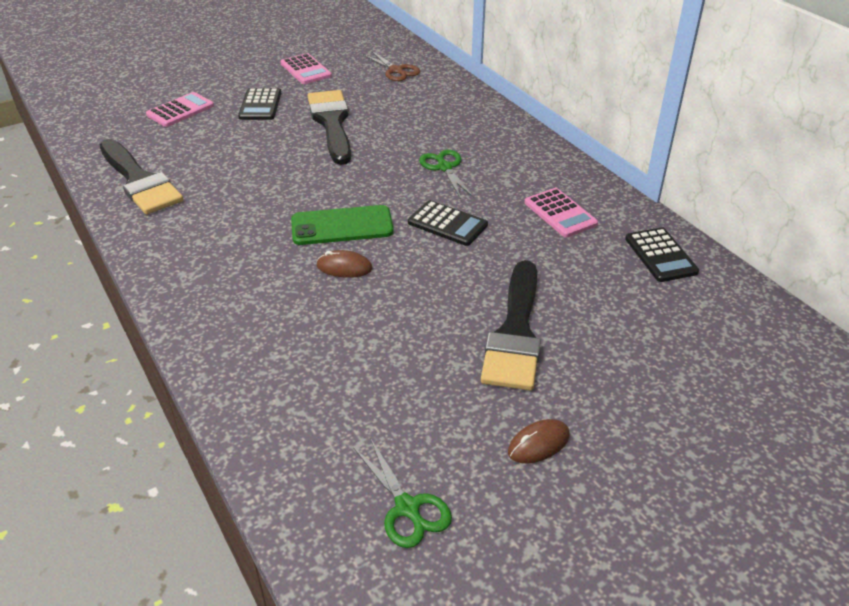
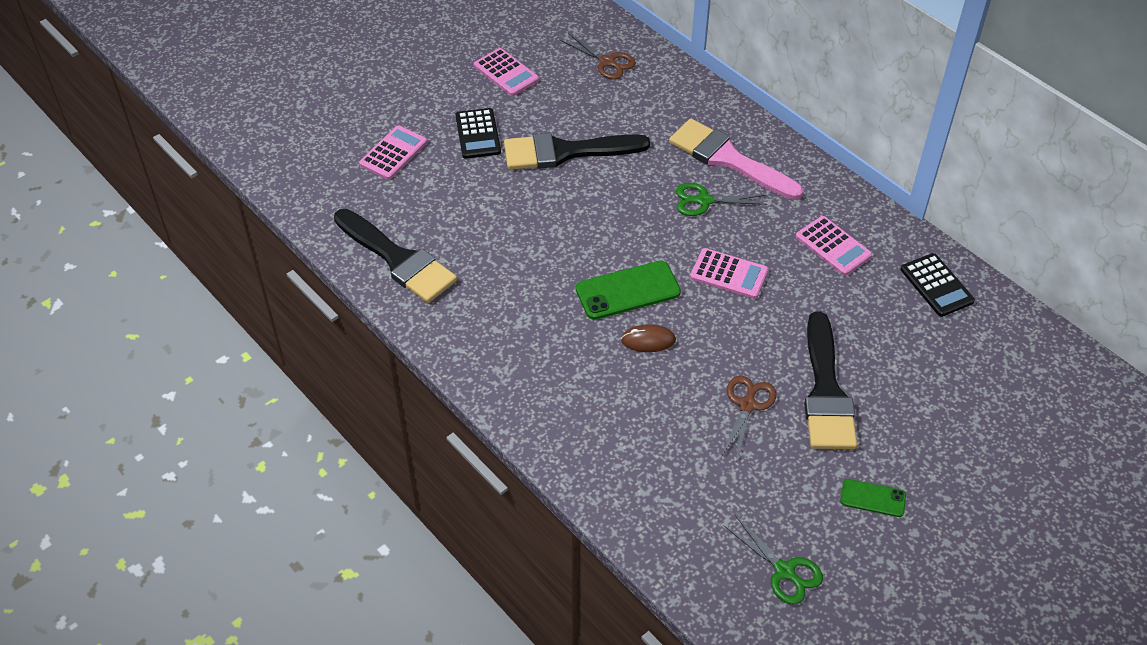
camera: 10 degrees left, 10 degrees up
black brush [308,90,351,165] -> black brush turned 75 degrees counterclockwise [504,133,650,170]
black calculator [408,200,488,246] -> pink calculator [690,248,769,299]
green scissors [419,150,474,199] -> green scissors turned 60 degrees counterclockwise [676,183,767,216]
brown mouse [508,419,570,464] -> green phone [841,479,906,517]
none -> pink brush [669,119,804,200]
none -> brown scissors [721,376,777,459]

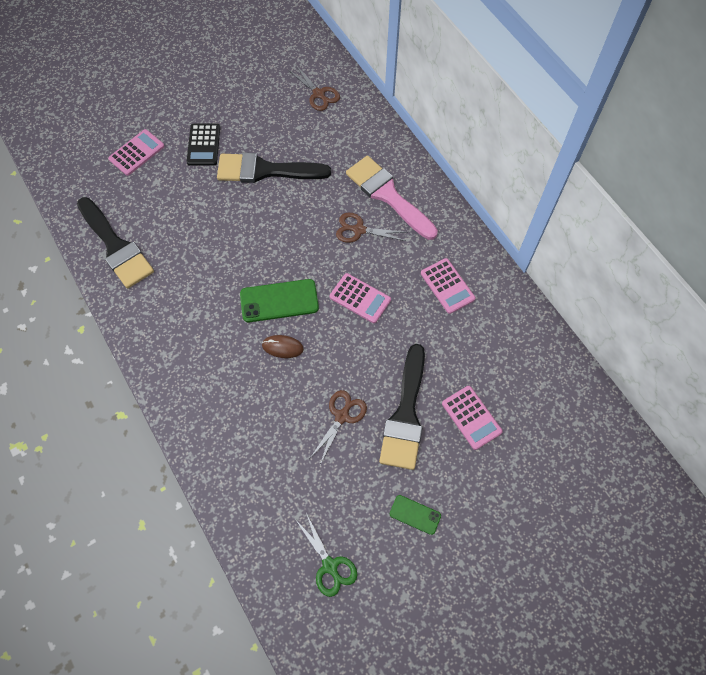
camera: 10 degrees right, 15 degrees up
pink calculator [474,48,539,96] -> pink calculator moved to [442,386,503,450]
green scissors [676,183,767,216] -> brown scissors [336,213,408,243]
black calculator [901,253,975,317] -> none

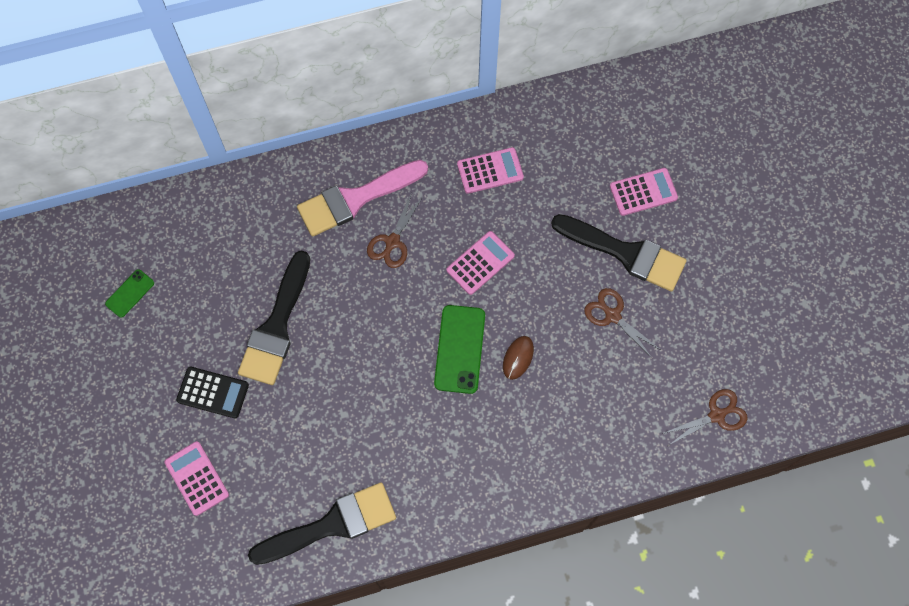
camera: 75 degrees left, 5 degrees up
brown scissors [288,64,340,111] -> brown scissors moved to [662,389,748,446]
green scissors [295,513,358,597] -> none
green phone [390,495,441,535] -> green phone moved to [105,269,154,318]

